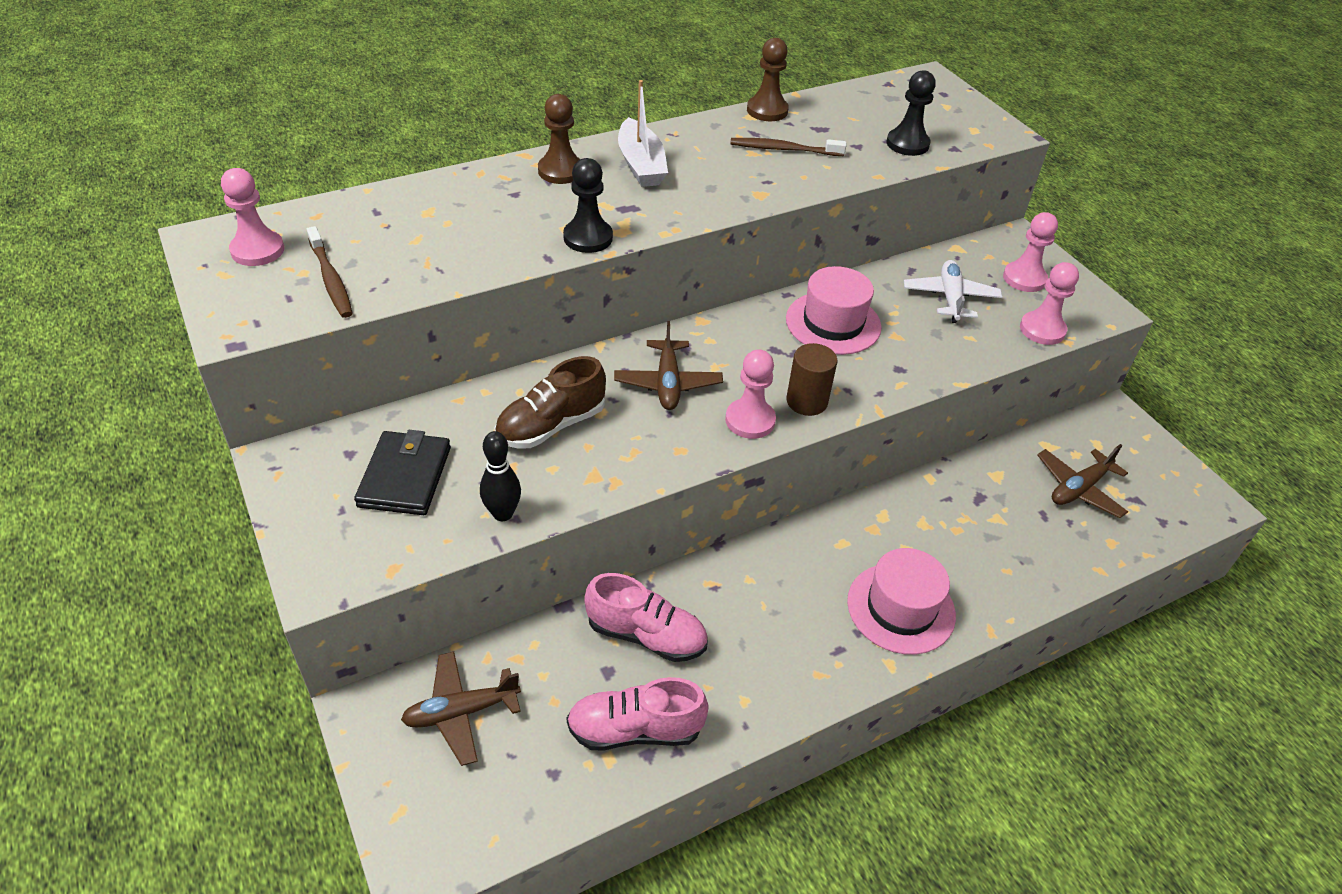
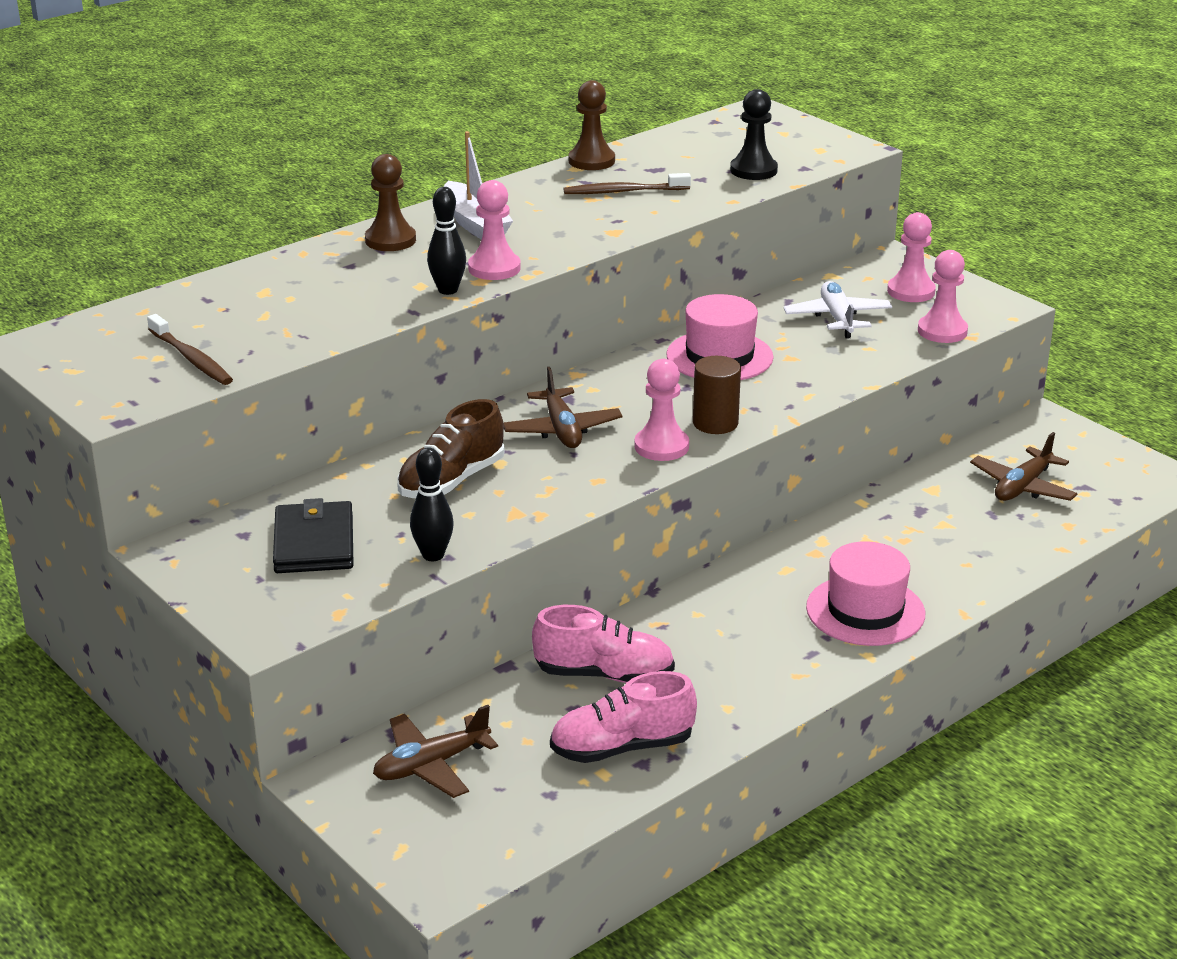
camera: 10 degrees left, 15 degrees down
pink pawn [221,168,284,266] -> pink pawn moved to [468,180,521,280]
black pawn [563,158,613,253] -> black bowling pin [427,187,466,295]

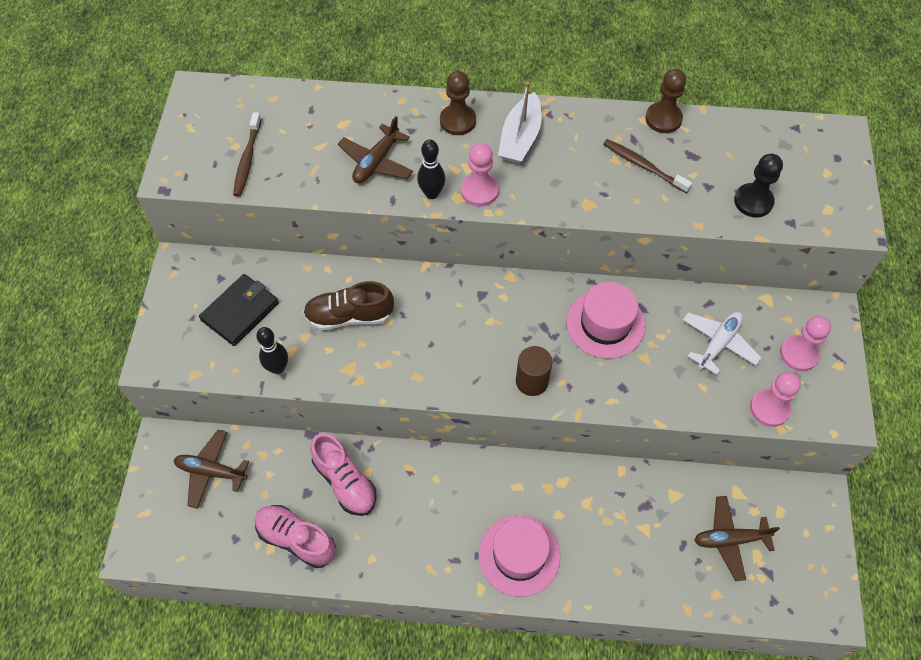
camera: 45 degrees right, 30 degrees up
brown plane [503,367,622,448] -> brown plane moved to [338,116,413,183]
pink pawn [634,359,689,461] -> none

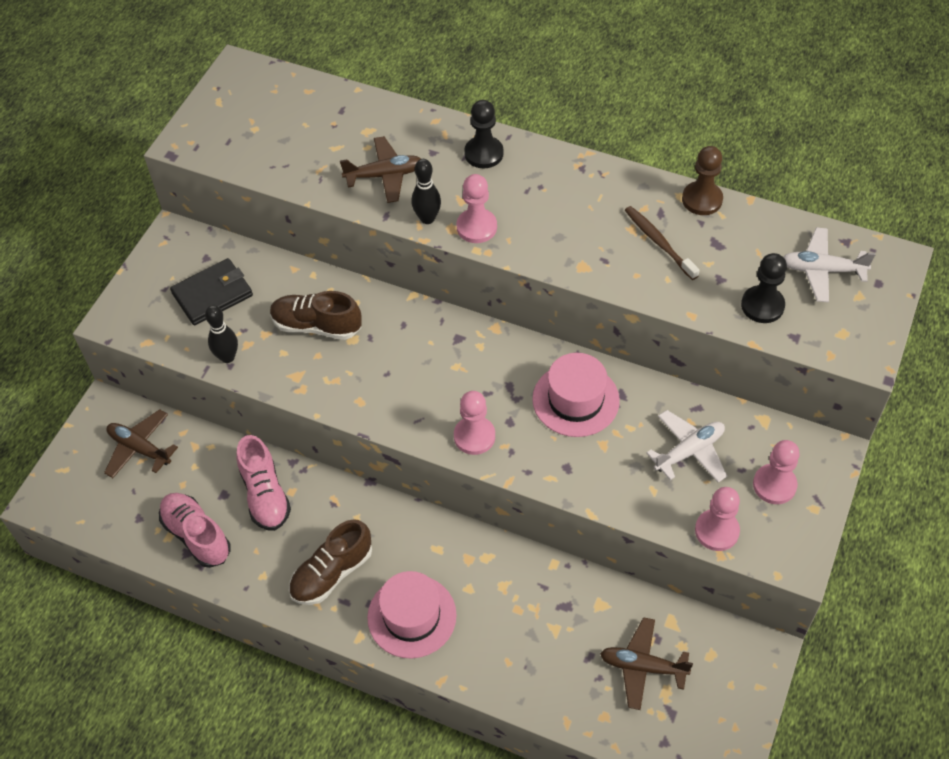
camera: 20 degrees right, 5 degrees down
brown toothbrush [233,112,262,197] -> none
brown plane [338,116,413,183] -> brown plane turned 150 degrees counterclockwise [340,136,421,203]
brown pawn [440,71,476,135] -> black pawn [464,100,503,168]
white boat [498,82,542,164] -> none
brown cylinder [516,346,553,396] -> pink pawn [454,391,495,455]
none -> brown shoe [289,519,372,605]
none -> white plane [783,227,876,302]

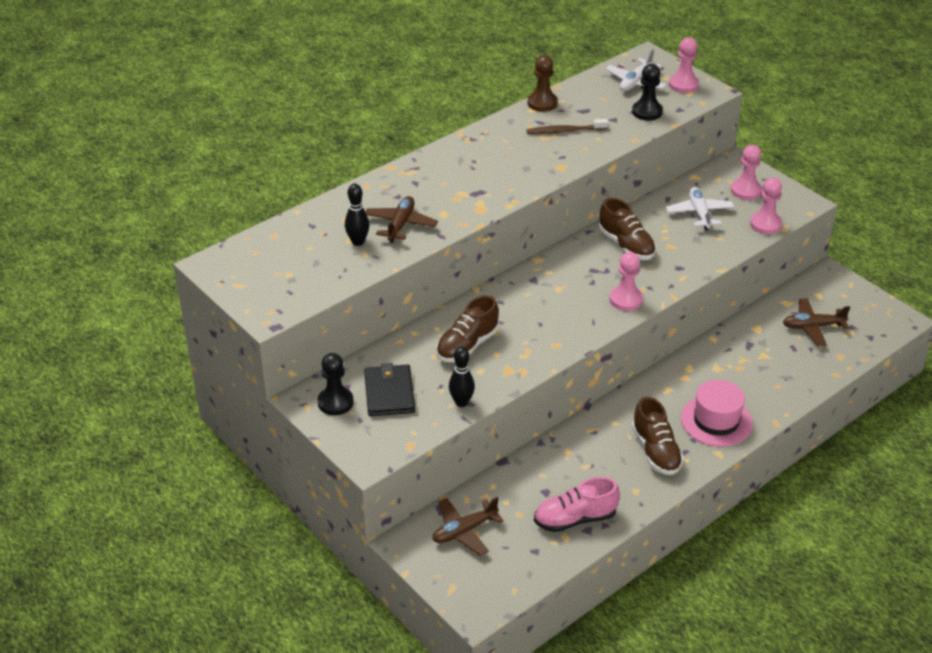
camera: 65 degrees left, 15 degrees down
pink shoe [236,435,291,531] -> none
black bowling pin [411,159,441,224] -> black bowling pin moved to [345,184,369,246]
pink pawn [456,174,497,243] -> pink pawn moved to [669,37,699,93]
black pawn [464,100,503,168] -> black pawn moved to [318,353,354,415]
pink hat [532,353,620,437] -> brown shoe [599,198,656,260]
brown plane [600,617,693,710] -> brown plane turned 45 degrees clockwise [783,298,850,346]

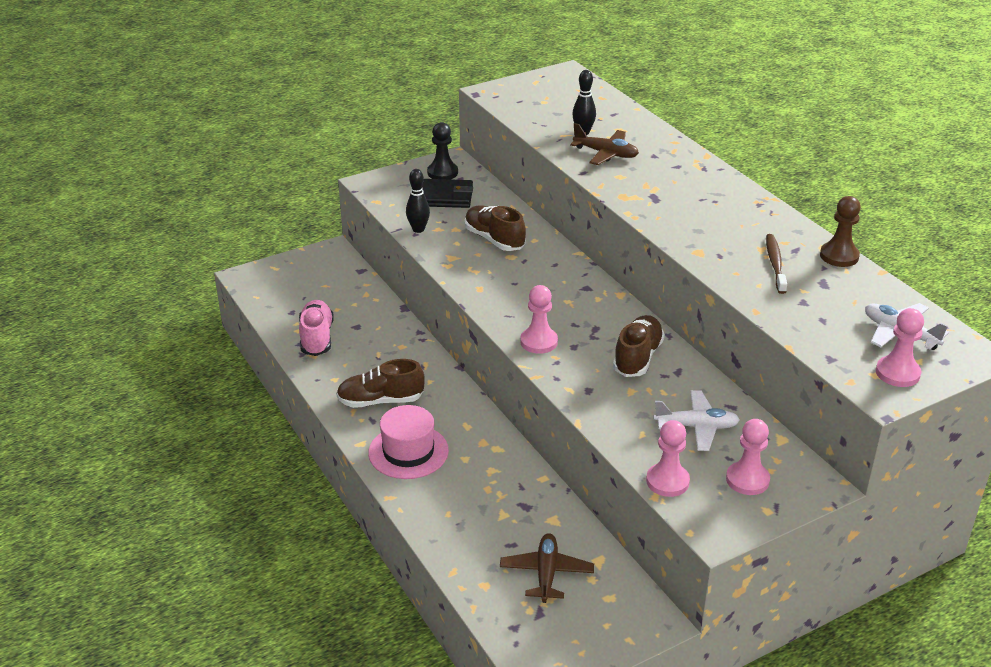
camera: 100 degrees right, 5 degrees down
brown plane [432,497,504,556] -> none
brown shoe [599,198,656,260] -> brown shoe turned 135 degrees clockwise [613,315,665,377]
black pawn [632,64,663,121] -> none

